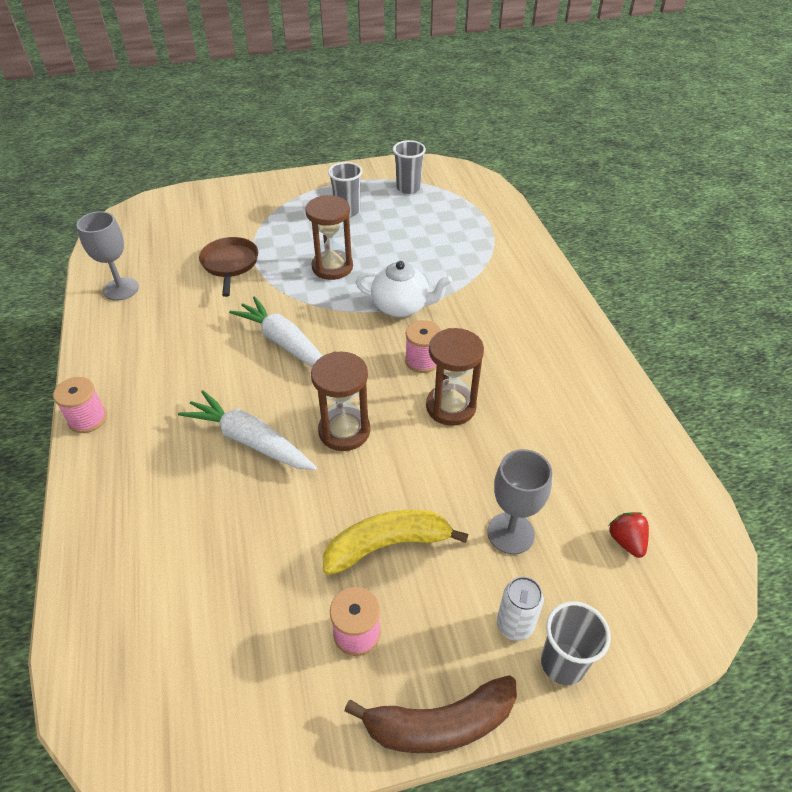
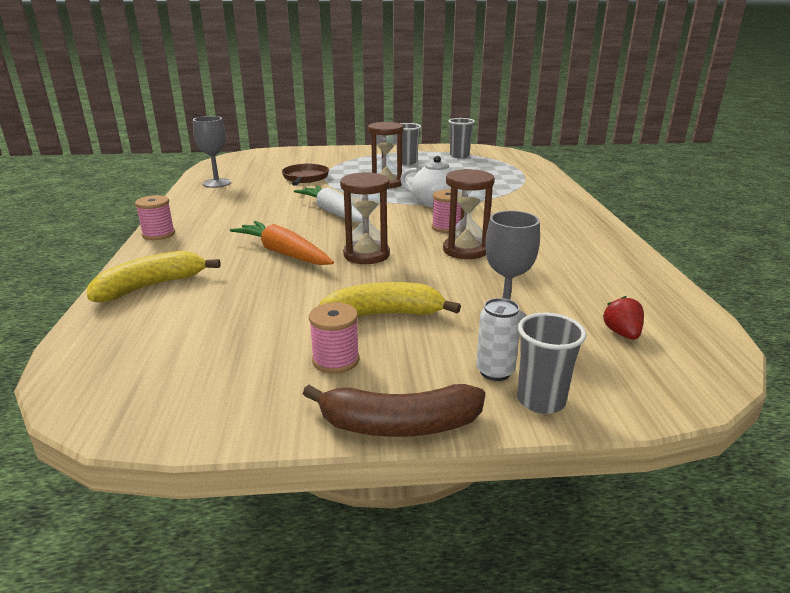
camera: 10 degrees right, 20 degrees down
white carrot [178,390,317,470] -> orange carrot [230,221,334,265]
none -> yellow banana [87,251,221,303]

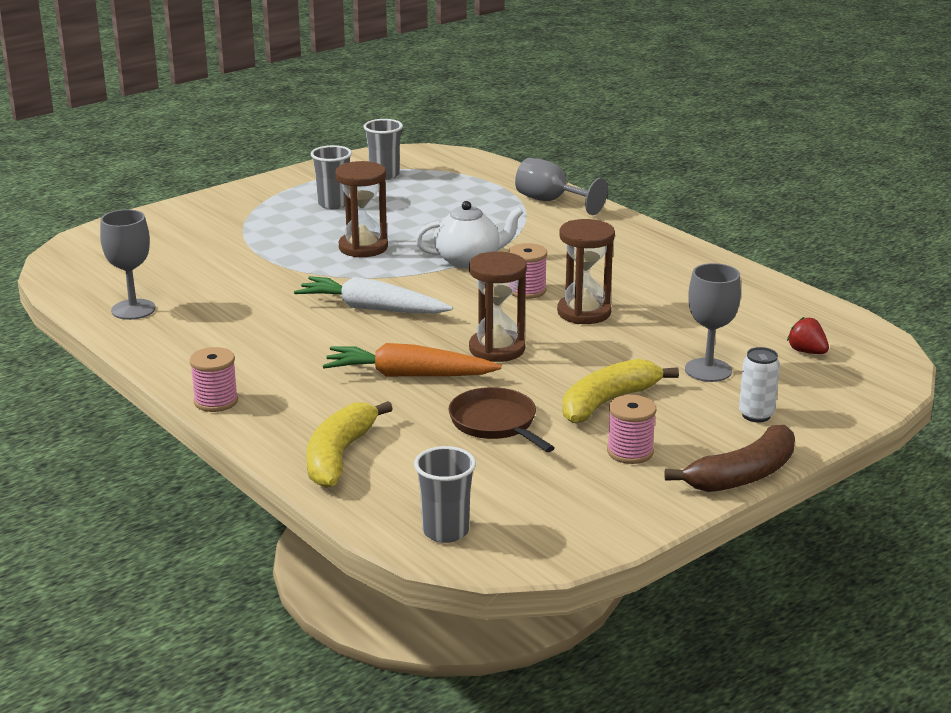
camera: 35 degrees left, 0 degrees up
brown pan [282,164,329,185] -> brown pan moved to [448,387,555,452]
grey cup [517,313,587,414] -> grey cup moved to [414,446,476,543]
none -> grey goblet [515,158,608,215]

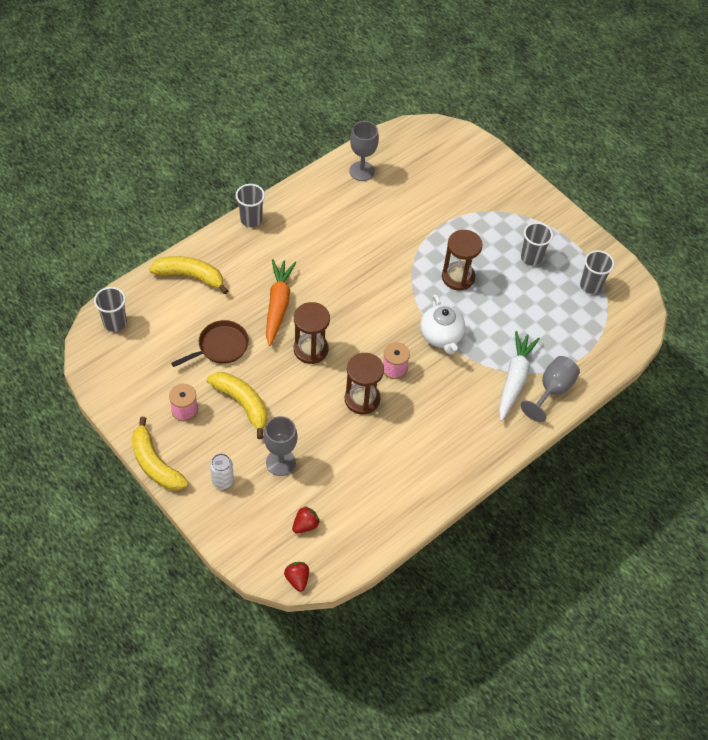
camera: 85 degrees right, 30 degrees up
pink spool [190,347,238,412] -> grey cup [236,184,265,227]
white carrot [294,276,453,314] -> white carrot moved to [499,331,540,421]
brown banana [664,425,795,492] -> yellow banana [131,417,188,490]
none -> red strawberry [284,562,309,592]

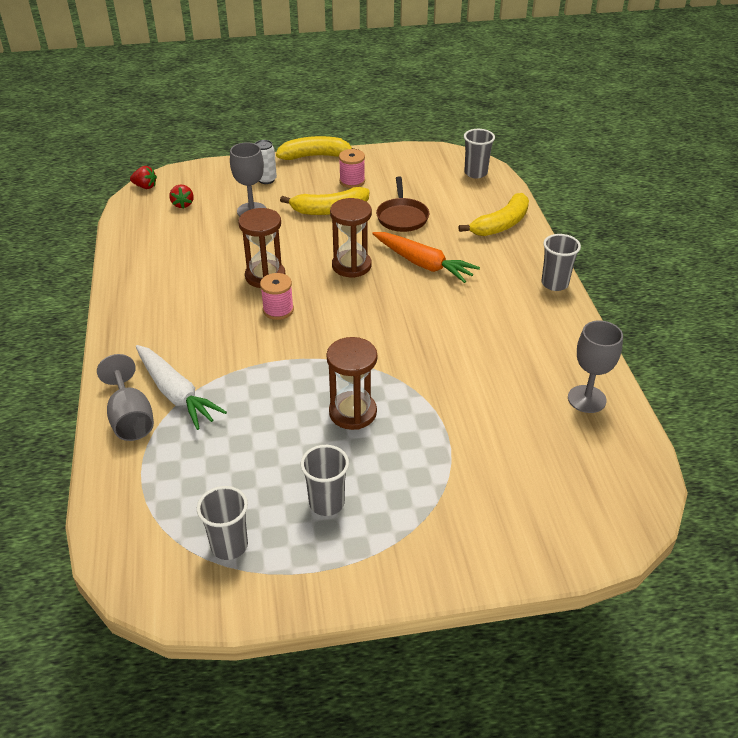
camera: 125 degrees right, 15 degrees down
white teapot [420,294,465,355] -> none

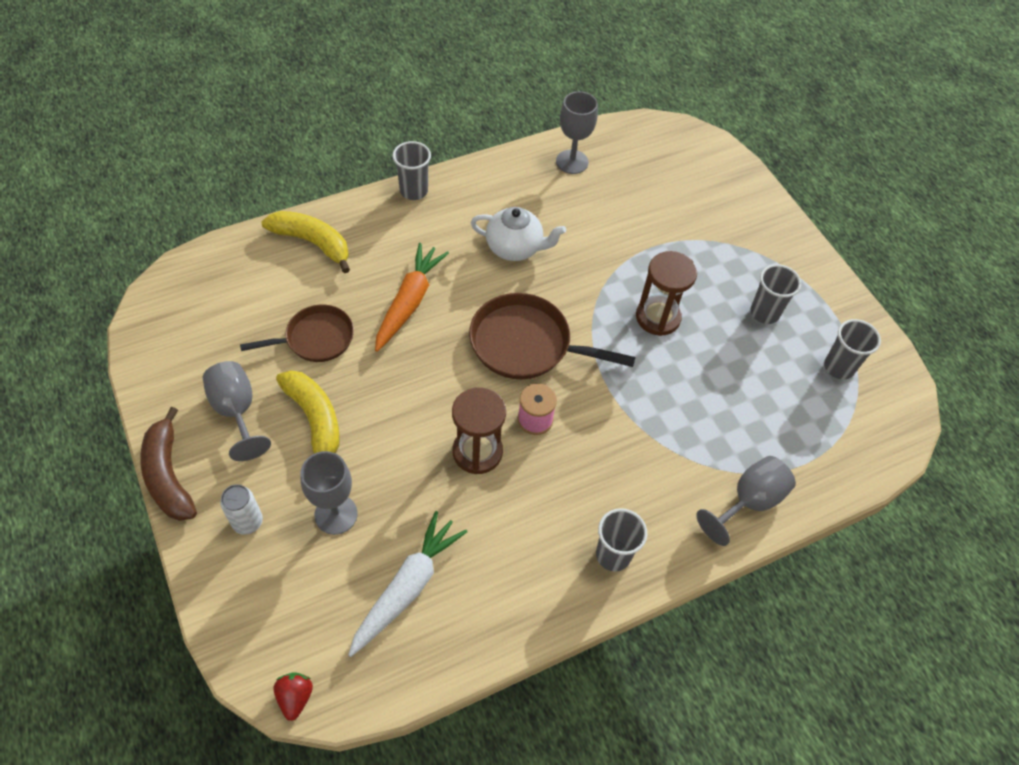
camera: 110 degrees left, 15 degrees up
white carrot [136,345,227,430] -> white carrot moved to [348,511,467,657]
red strawberry [170,185,194,208] -> none
yellow banana [276,136,358,160] -> brown banana [140,407,197,521]
brown hourglass [330,198,372,278] -> none
pink spool [339,149,365,188] -> grey goblet [203,361,271,461]
grey cup [464,129,495,178] -> grey cup moved to [596,508,647,571]
none -> brown pan [469,293,635,379]
none -> white teapot [471,207,566,261]

